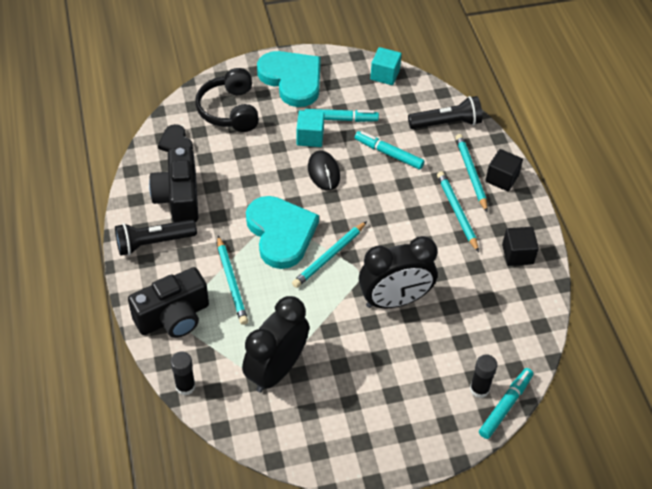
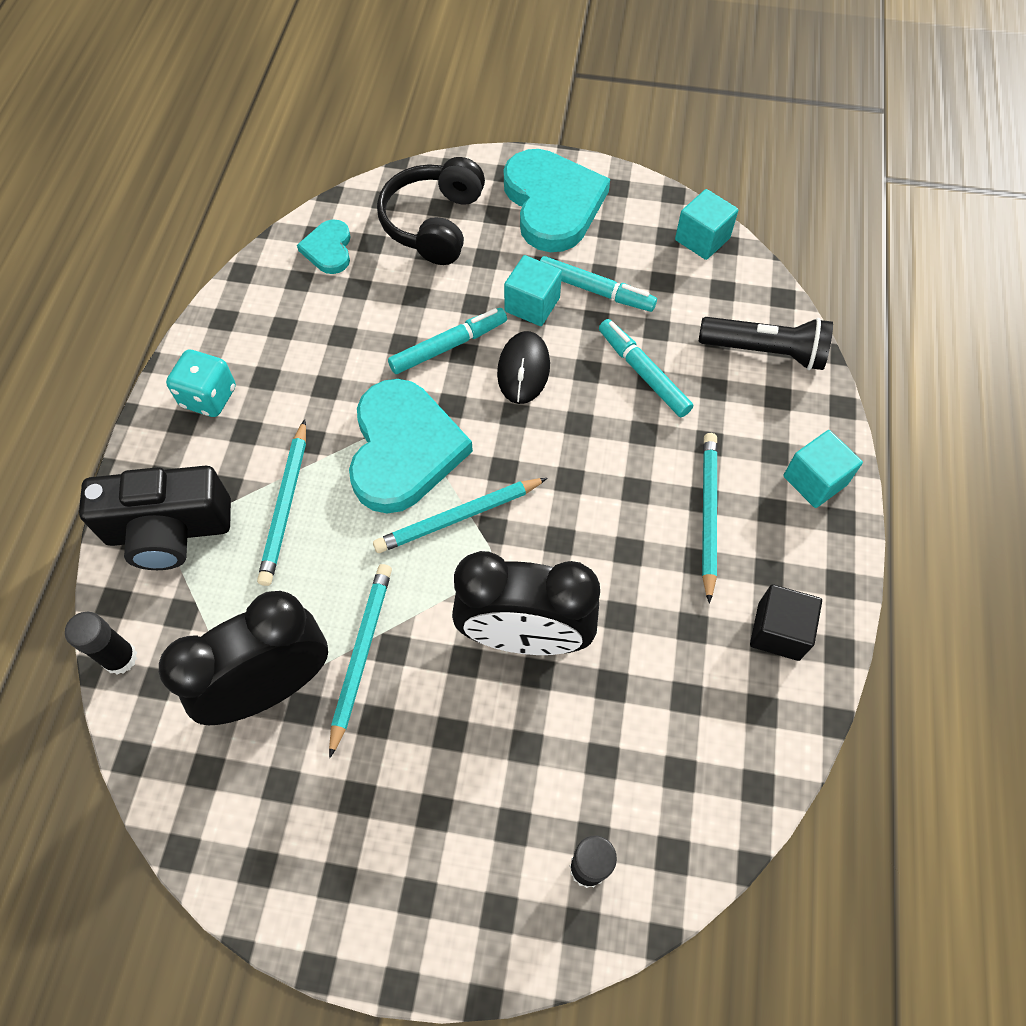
camera: 25 degrees right, 10 degrees up
black flashlight [115,220,197,256] -> turquoise dice [166,350,236,417]
black camera [149,148,198,222] -> none
black heart [158,124,193,152] -> turquoise heart [297,219,351,274]
turquoise pencil [455,134,488,213] -> turquoise pencil moved to [329,564,392,758]
turquoise marker [479,368,533,439] -> turquoise marker moved to [388,308,507,374]
black cube [485,149,523,191] -> turquoise cube [783,430,863,508]

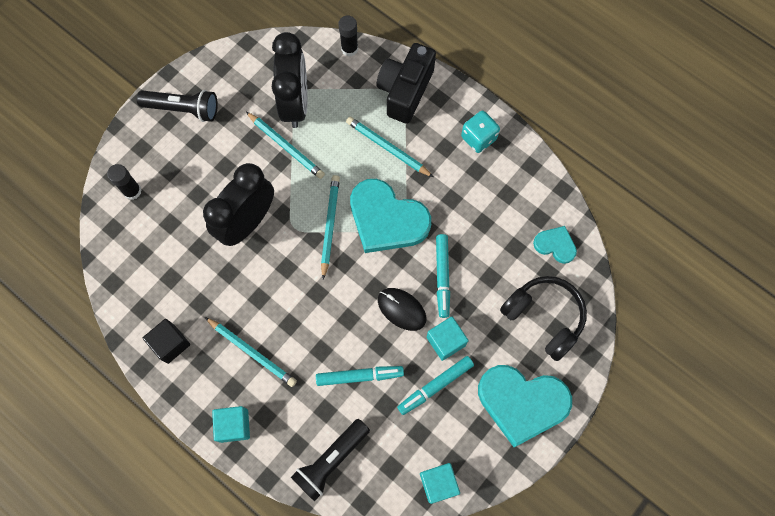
camera: 120 degrees right, 10 degrees up
none -> black flashlight [137,90,218,122]

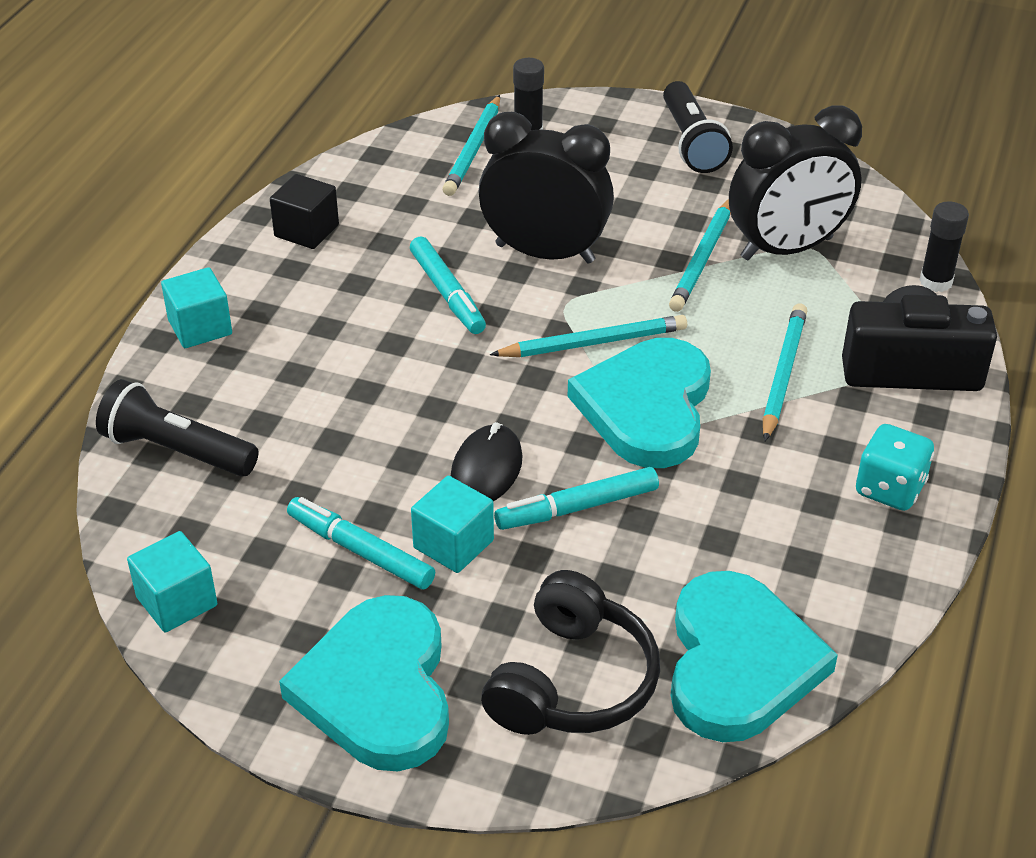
camera: 70 degrees right, 30 degrees down
turquoise pencil [205,317,297,387] -> turquoise pencil moved to [442,95,500,196]
turquoise marker [316,366,404,386] -> turquoise marker moved to [410,237,486,334]
turquoise heart [533,226,577,264] -> turquoise heart [671,571,838,742], size x2.01

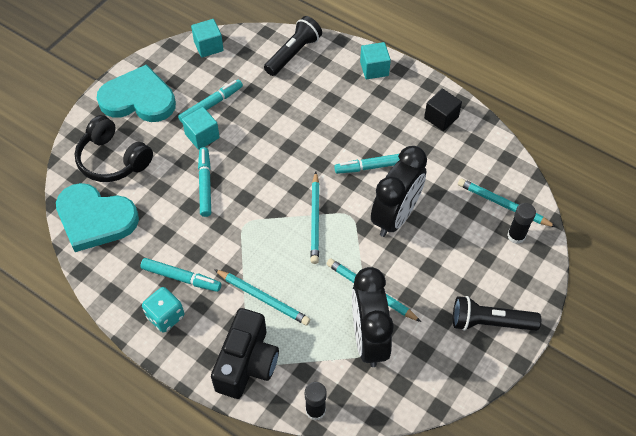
camera: 105 degrees right, 15 degrees up
black mouse [451,422,523,501] -> none
turquoise heart [568,338,711,468] -> none
none -> turquoise marker [140,258,221,292]

